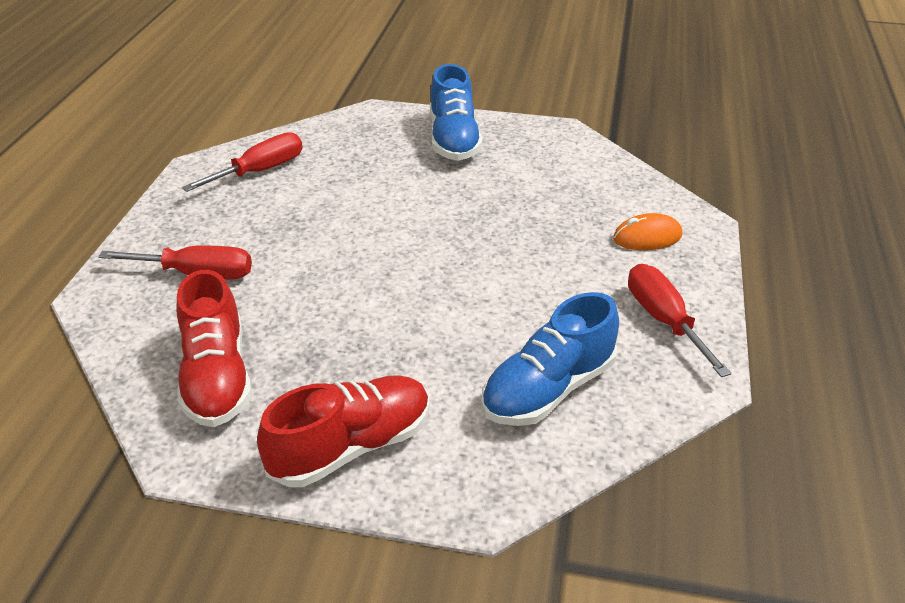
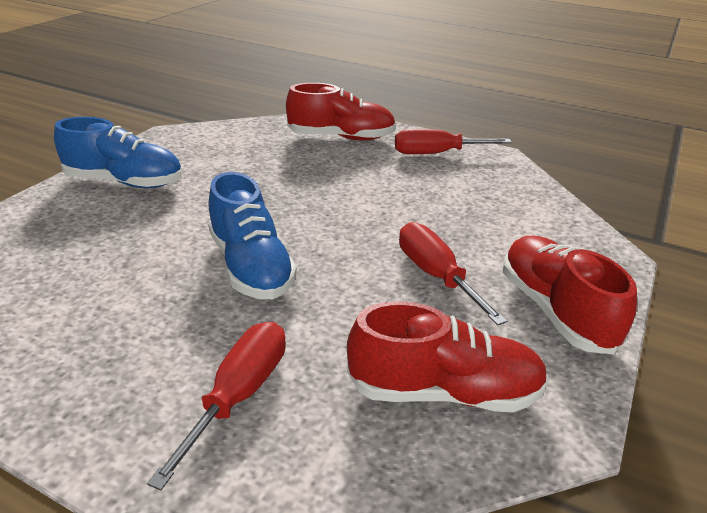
camera: 75 degrees left, 5 degrees down
red screwdriver [182,132,303,192] -> red screwdriver moved to [399,222,507,325]
blue shoe [481,292,619,426] -> blue shoe moved to [208,172,297,299]
orange mouse [613,213,683,250] -> red shoe [286,83,396,140]

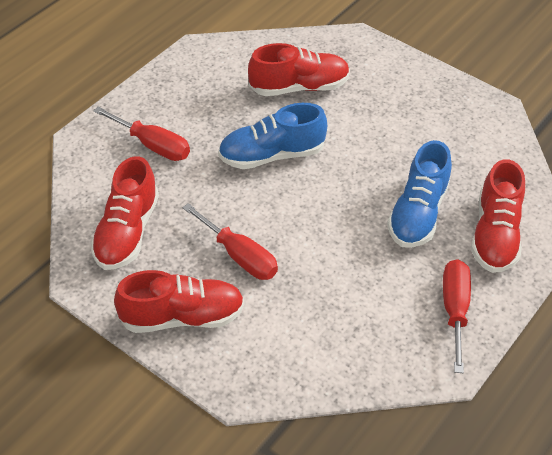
camera: 100 degrees right, 15 degrees up
blue shoe [54,117,182,188] -> blue shoe moved to [387,140,452,248]
red screwdriver [399,222,507,325] -> red screwdriver turned 60 degrees clockwise [182,203,278,280]
none -> red shoe [248,43,350,96]

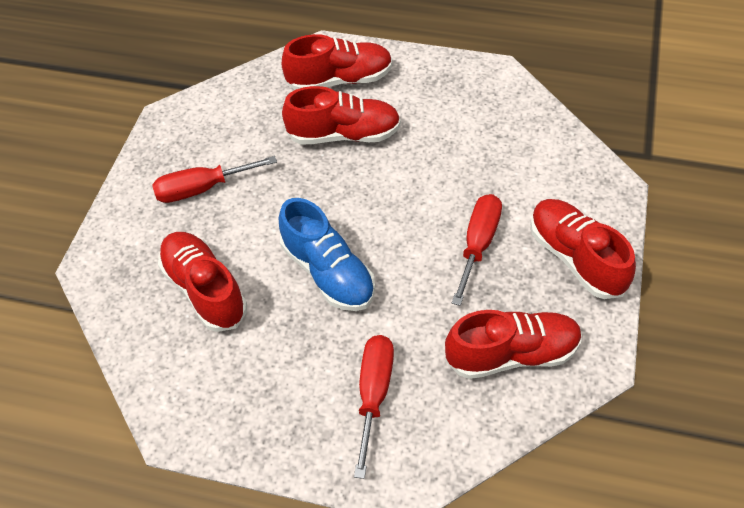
camera: 110 degrees left, 5 degrees up
blue shoe [387,140,452,248] -> red shoe [282,86,401,145]
red screwdriver [443,259,471,373] -> red screwdriver moved to [152,156,277,203]

